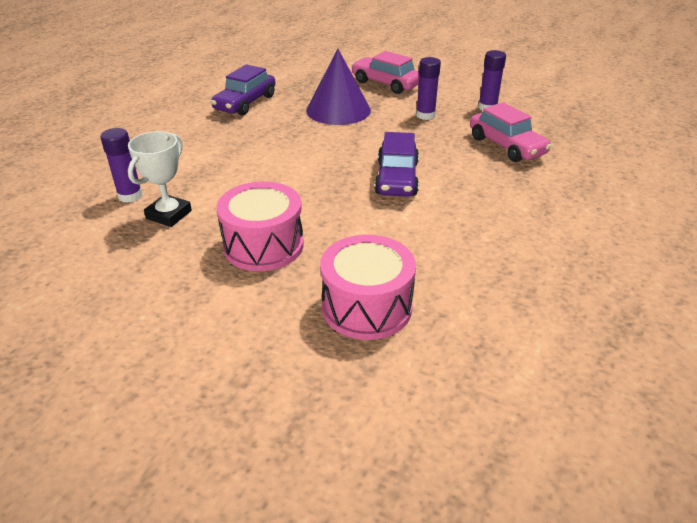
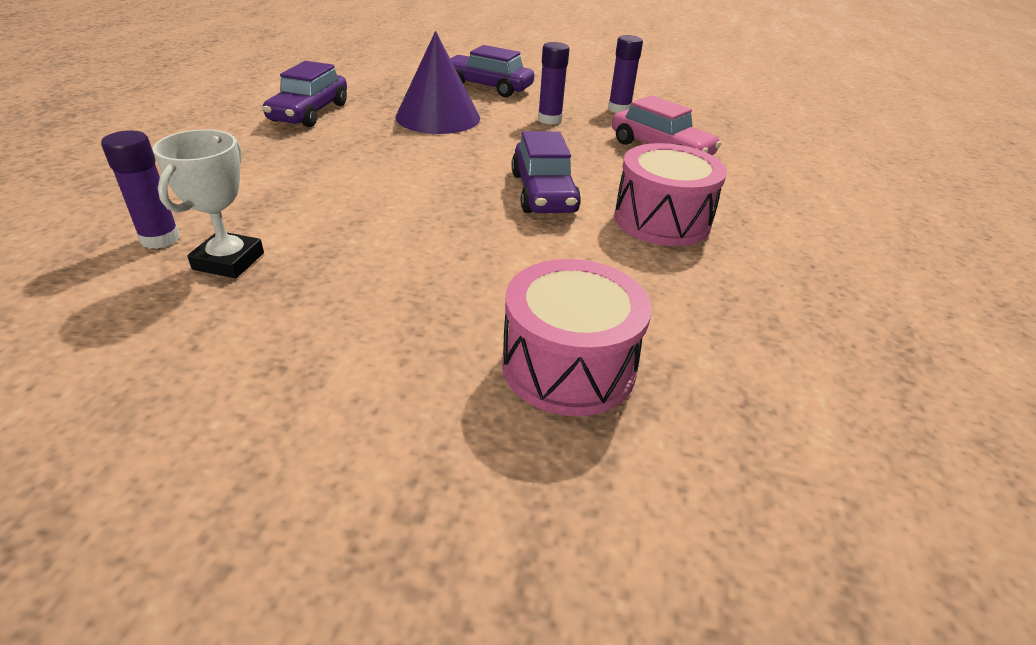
camera: 15 degrees left, 0 degrees up
pink drum [216,182,304,271] -> pink drum moved to [614,143,727,246]
pink car [351,51,419,94] -> purple car [450,45,534,97]

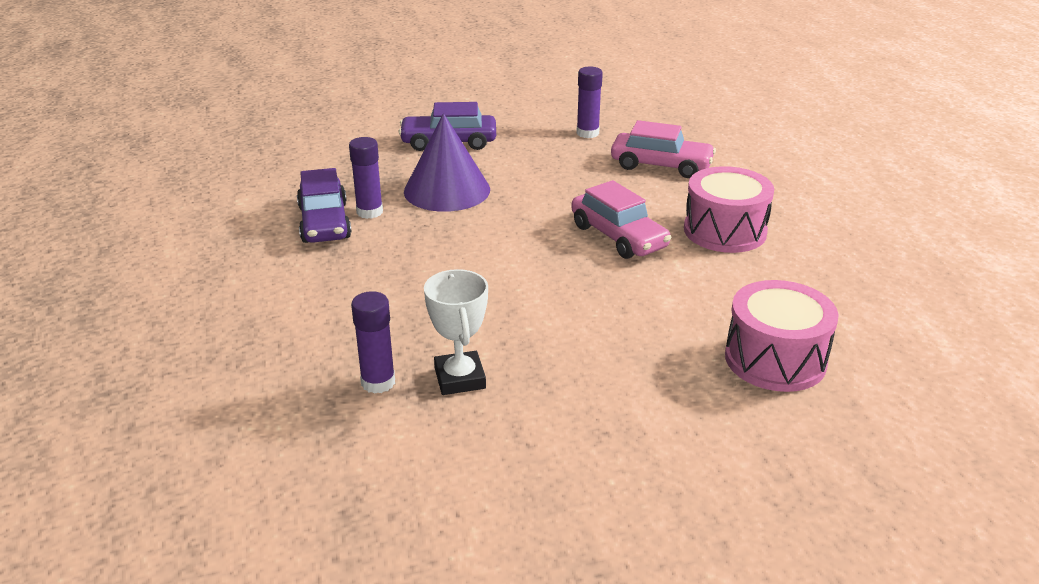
camera: 25 degrees left, 5 degrees down
purple car [511,131,581,213] -> pink car [571,180,671,259]
purple glue stick [538,42,569,125] -> purple glue stick moved to [349,137,383,219]

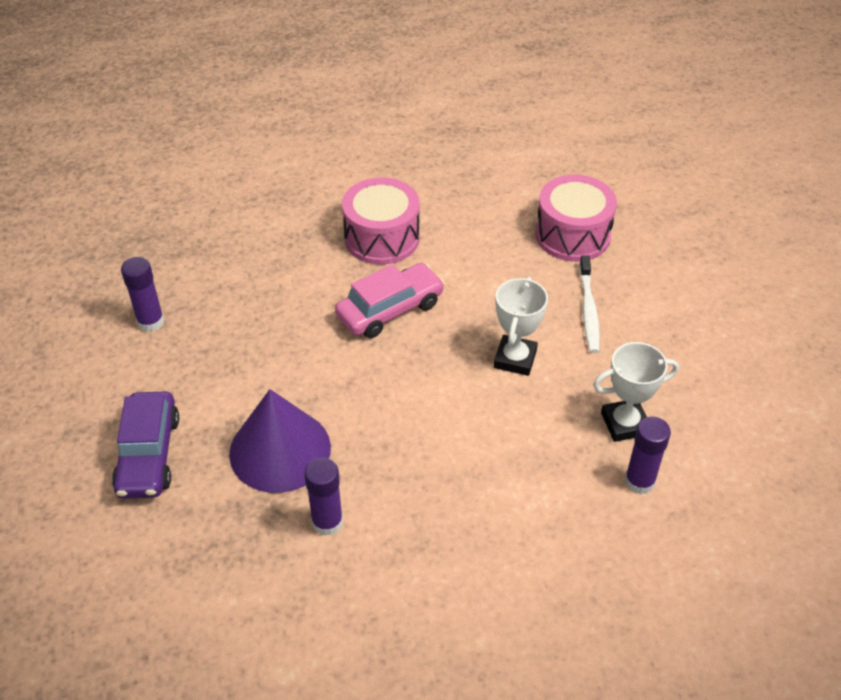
camera: 90 degrees left, 15 degrees up
purple car [297,168,352,243] -> none
pink car [611,120,716,178] -> none
none -> white trophy [494,277,548,376]
none -> white toothbrush [579,255,600,353]

